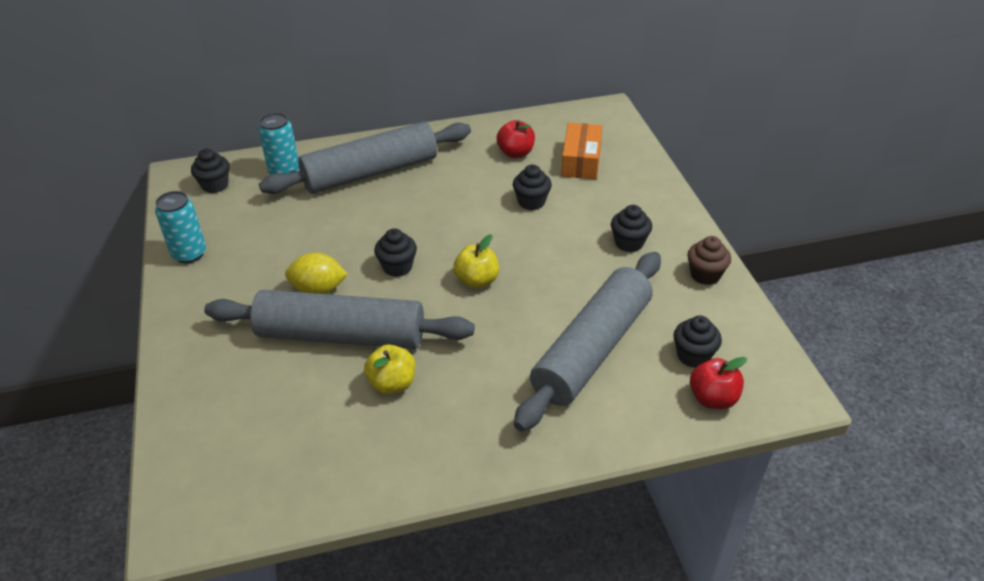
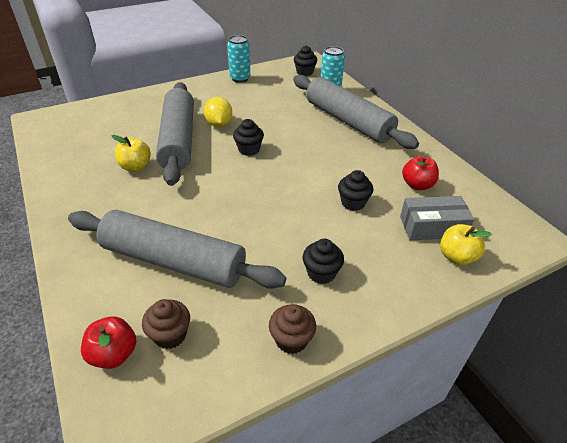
camera: 75 degrees right, 0 degrees up
yellow apple [453,234,499,289] -> yellow apple moved to [440,224,492,265]
orange box [561,123,602,179] -> grey box [400,196,474,240]
black cupcake [674,316,722,368] -> brown cupcake [142,299,190,349]

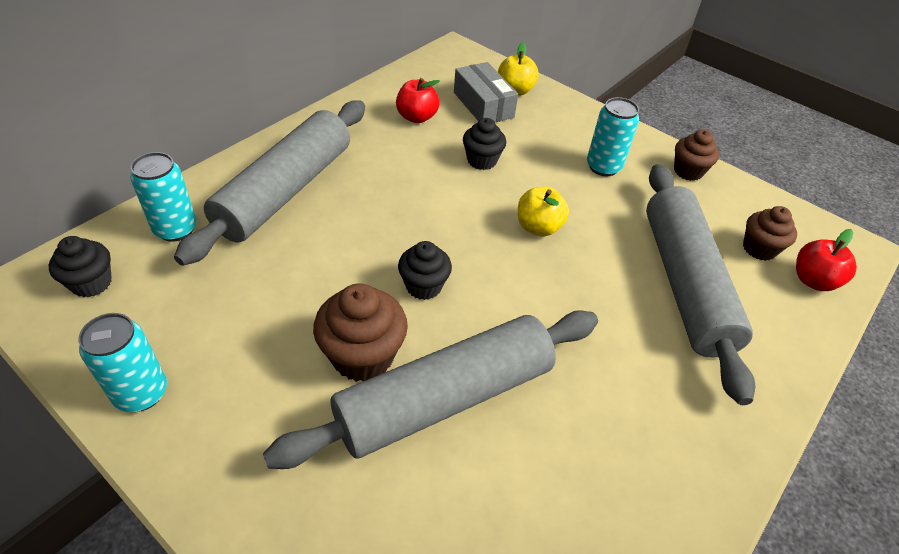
camera: 115 degrees left, 5 degrees up
yellow apple [111,135,151,172] -> yellow apple moved to [518,186,569,236]
yellow lemon [204,97,232,127] -> brown cupcake [313,283,408,382]
black cupcake [303,239,344,284] -> turquoise can [587,97,639,176]

